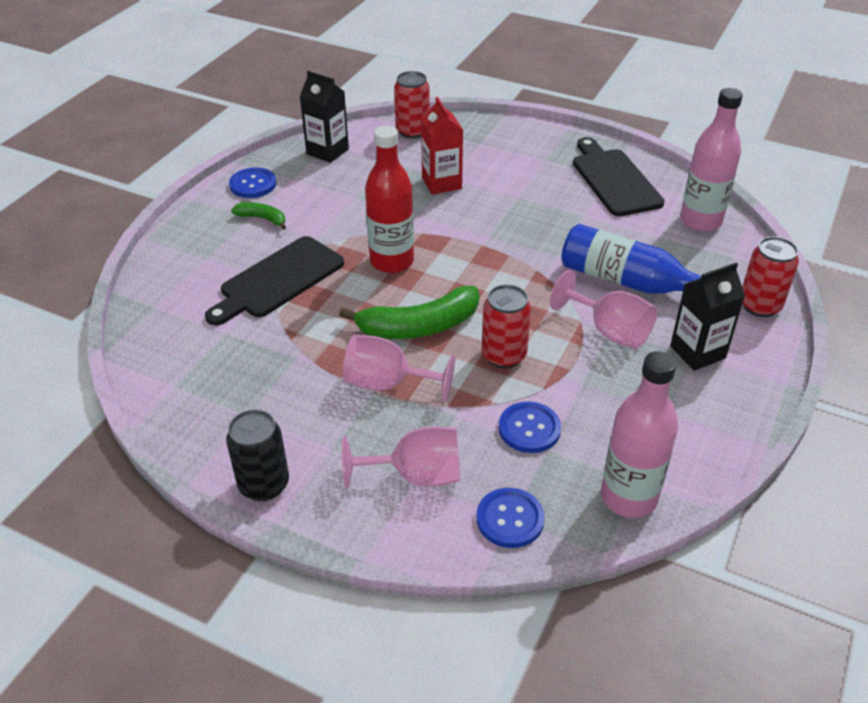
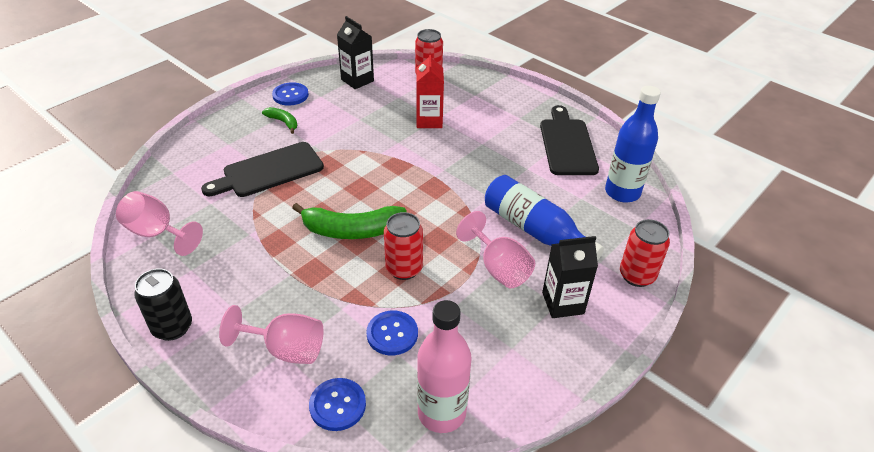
camera: 15 degrees right, 0 degrees up
pink goblet [343,335,455,402] -> pink goblet moved to [116,191,203,256]
red bottle [365,126,414,273] -> none
pink bottle [680,88,743,231] -> blue bottle [605,86,661,203]

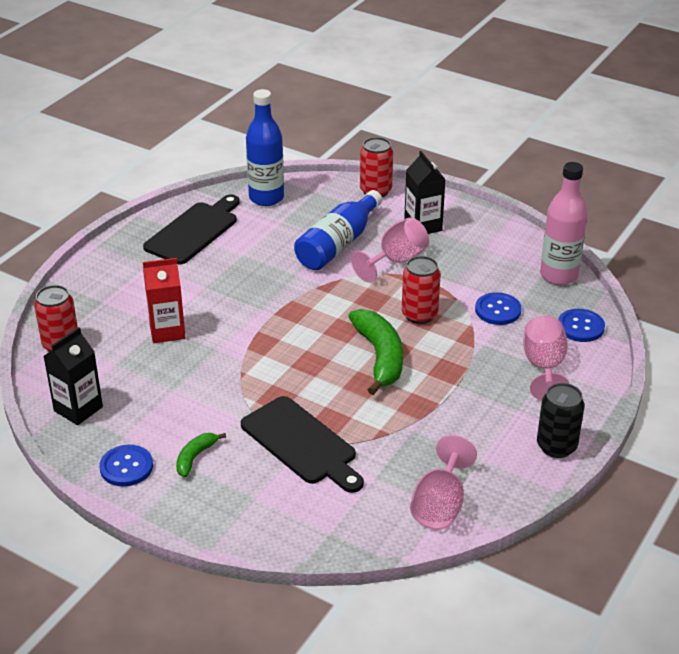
camera: 100 degrees left, 5 degrees down
black cutting board [540,105,599,175] -> black cutting board turned 135 degrees clockwise [143,195,240,264]

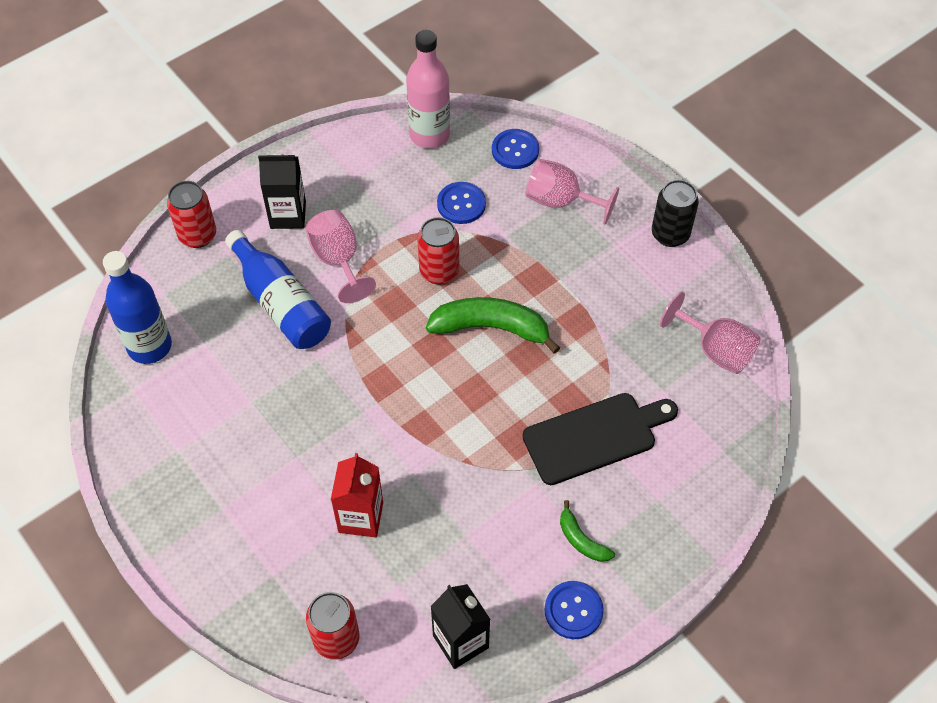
camera: 70 degrees left, 20 degrees up
black cutting board [143,195,240,264] -> none

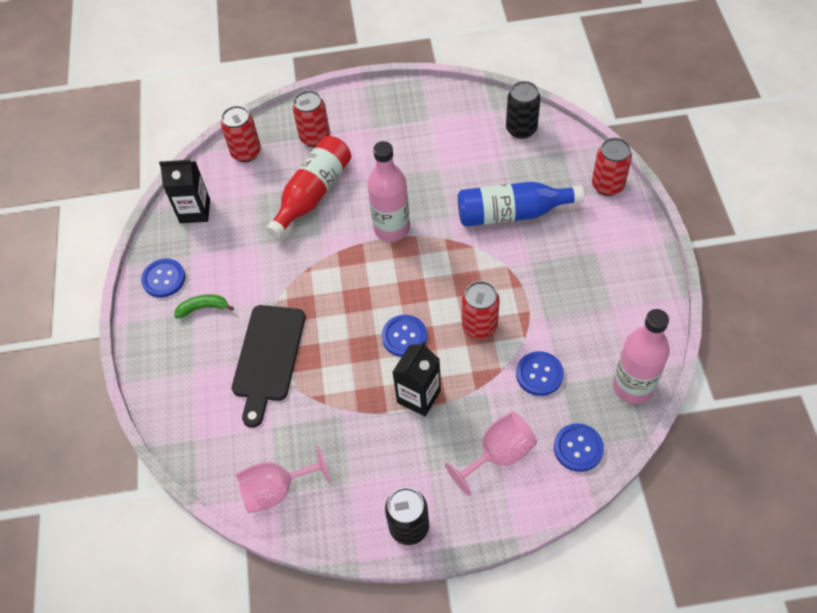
camera: 125 degrees right, 0 degrees up
blue bottle [103,251,172,364] -> black can [506,81,541,139]
black carton [258,153,306,229] -> black carton moved to [393,341,441,416]
pink goblet [306,210,376,303] -> none
red carton [331,453,383,538] -> red bottle [266,136,351,239]
green banana [426,297,560,354] -> blue button [382,315,427,357]
none -> red can [292,90,330,147]
none -> pink bottle [367,141,410,242]

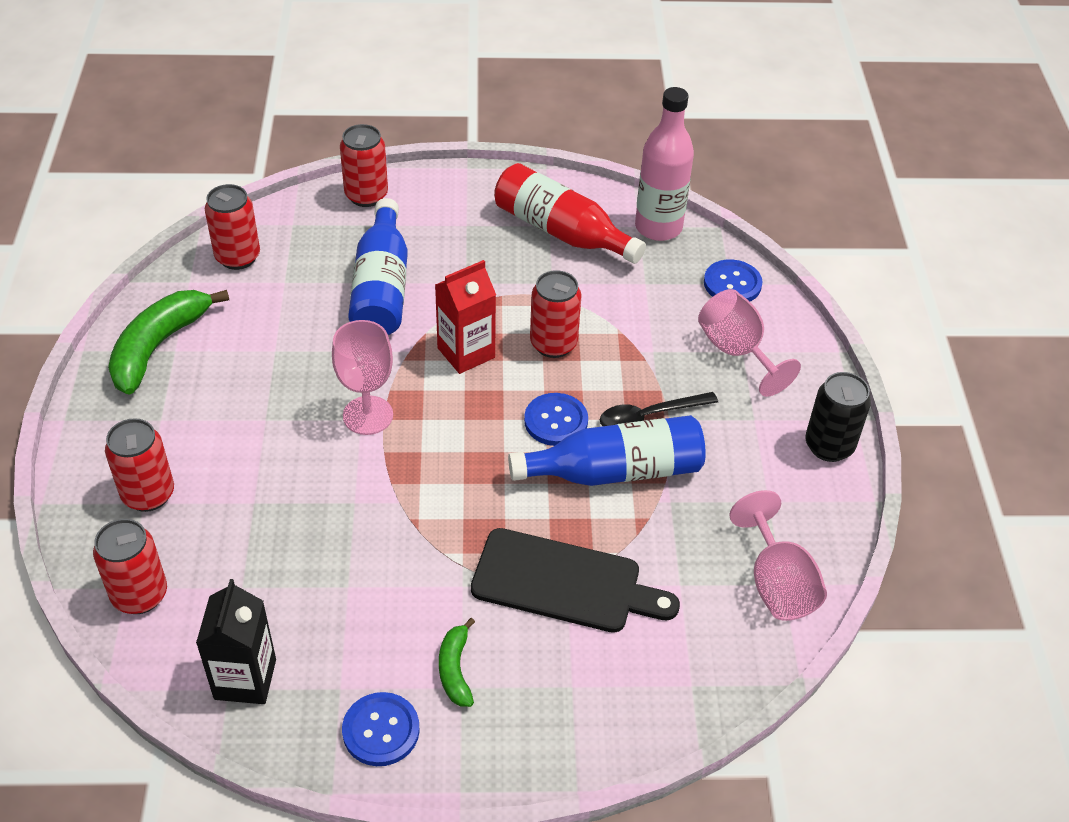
camera: 90 degrees left, 10 degrees down
red bottle [266,136,351,239] -> red bottle moved to [494,163,646,264]
pink bottle [367,141,410,242] -> pink goblet [332,320,393,435]
black carton [393,341,441,416] -> black spoon [600,392,718,426]
black can [506,81,541,139] -> red can [205,184,260,270]
blue button [516,351,564,396] -> none
none -> green banana [108,290,229,395]
none -> red carton [435,260,496,374]
none -> blue bottle [508,415,706,486]

